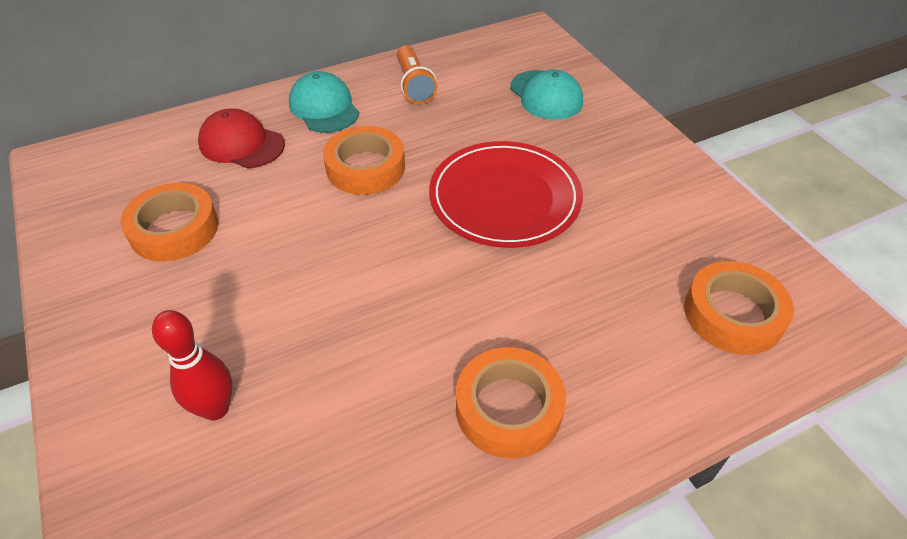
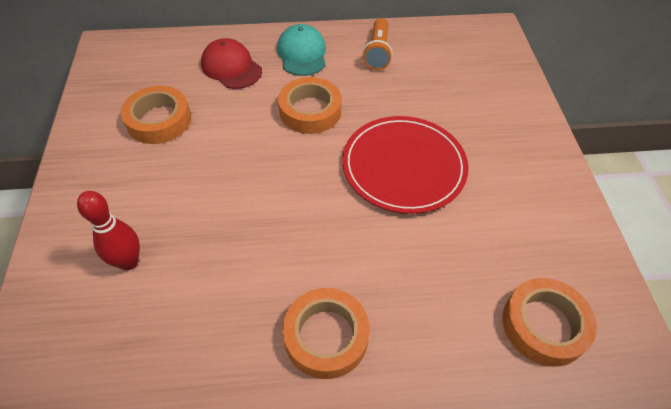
camera: 20 degrees right, 5 degrees up
turquoise cap [510,69,583,120] -> none

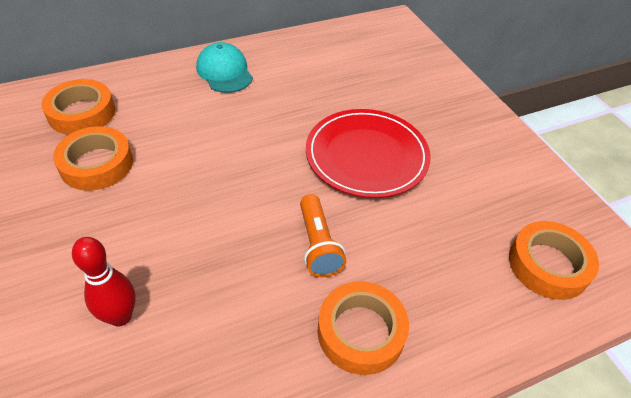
camera: 20 degrees left, 5 degrees down
red cap [201,38,262,89] -> none
orange tape [278,77,342,134] -> orange tape moved to [42,79,115,135]
orange flashlight [363,18,393,70] -> orange flashlight moved to [300,194,346,277]

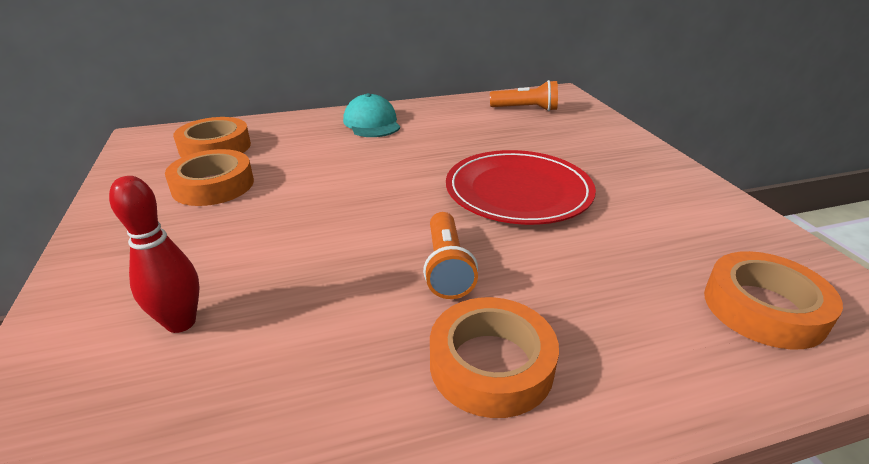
camera: 10 degrees right, 15 degrees down
none -> orange flashlight [490,80,558,111]

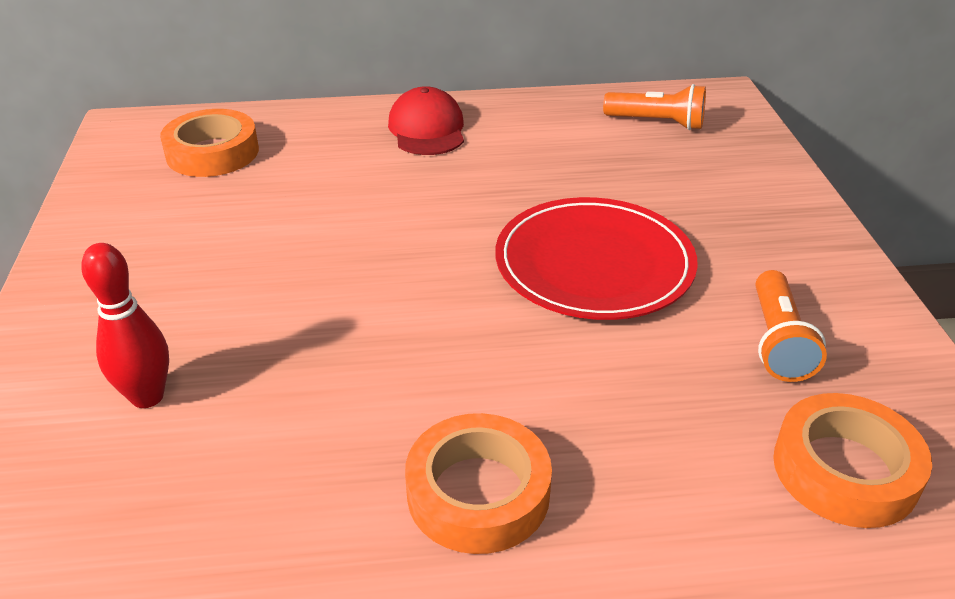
camera: 10 degrees right, 5 degrees up
orange tape [165,149,254,206] -> none
turquoise cap [343,93,400,137] -> red cap [388,86,464,155]
orange flashlight [423,212,478,299] -> orange flashlight moved to [755,270,827,382]

